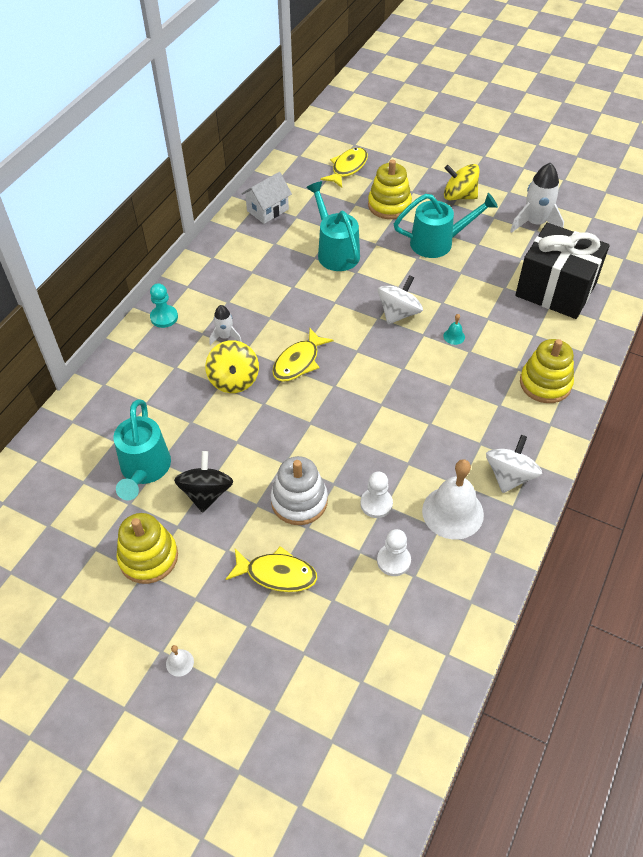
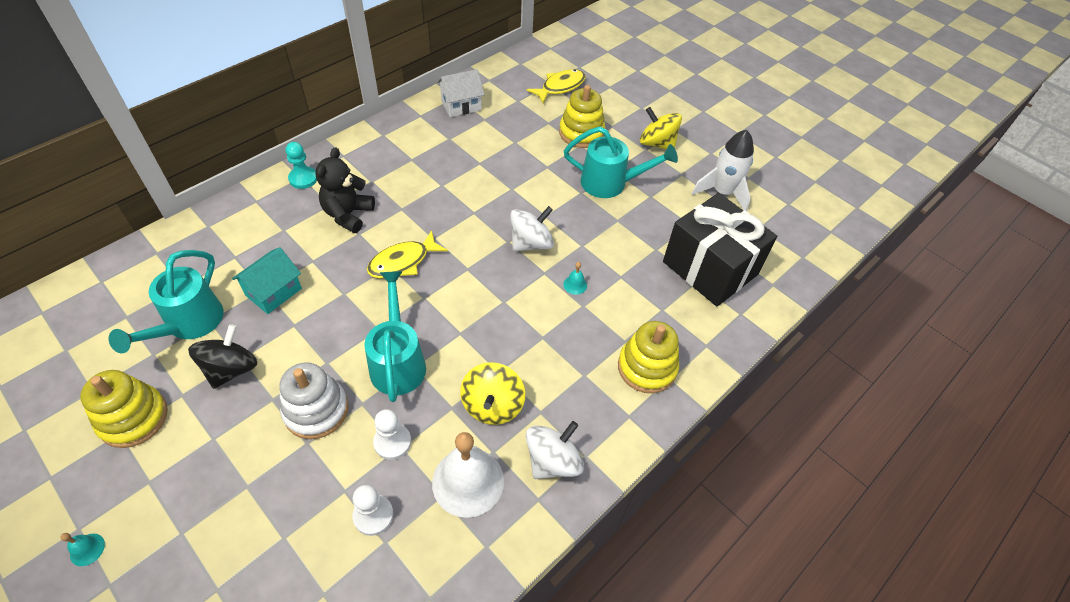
camera: 15 degrees right, 0 degrees up
white bell [166,645,194,677] -> turquoise bell [60,533,105,566]
yellow spinning top [205,340,259,393] -> yellow spinning top moved to [460,362,525,425]
white rocket [209,305,242,345] -> black teddy bear [316,147,375,233]
yellow fish [225,546,317,592] -> none
turquoise watering can [306,181,360,271] -> turquoise watering can moved to [364,271,426,402]
none -> turquoise house [232,247,302,314]

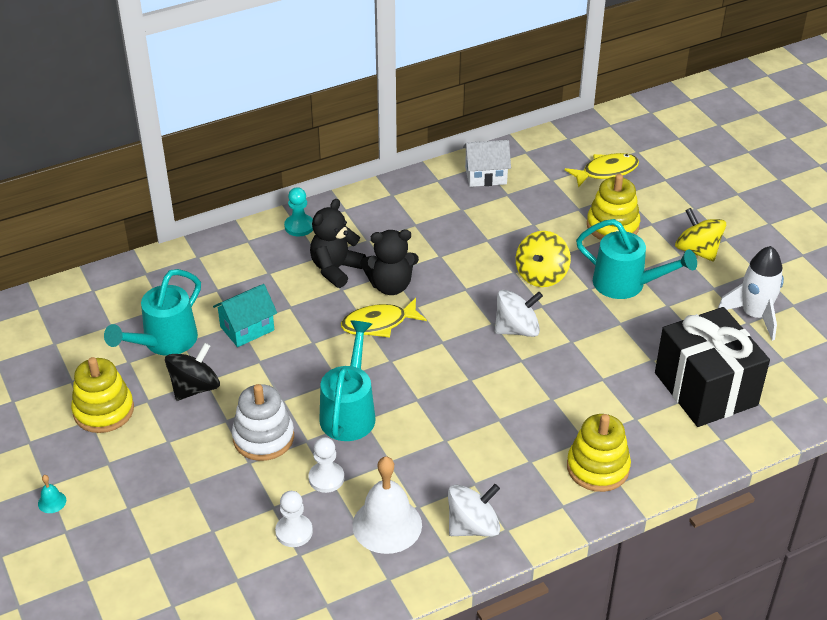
camera: 20 degrees right, 10 degrees down
yellow spinning top [460,362,525,425] -> yellow spinning top moved to [516,231,571,287]
turquoise bell [563,262,587,295] -> none
none -> black teddy bear [360,230,419,295]

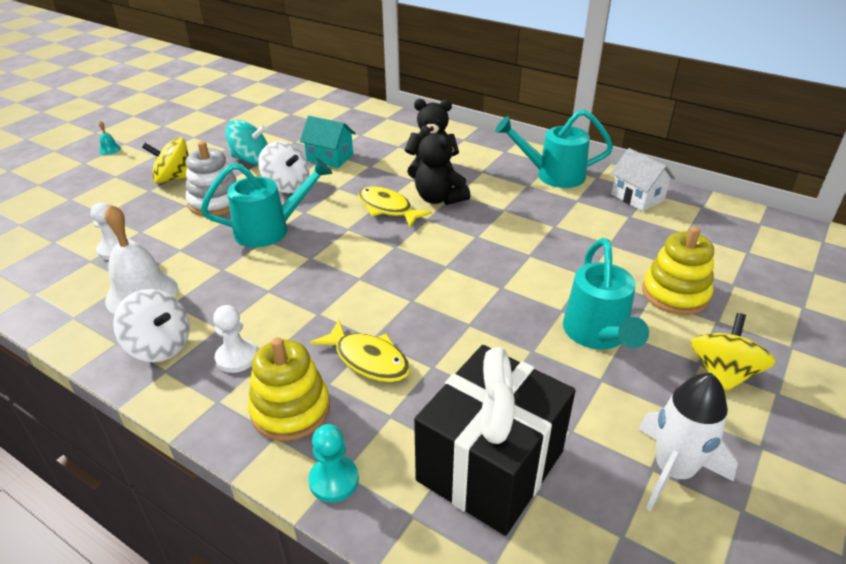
camera: 60 degrees right, 5 degrees down
yellow stacking toy [71,357,134,433] -> none
turquoise watering can [104,269,201,356] -> turquoise watering can moved to [495,109,613,188]
black spinning top [165,343,220,401] -> turquoise spinning top [226,120,268,164]
turquoise pawn [284,187,313,236] -> turquoise pawn moved to [308,424,359,502]
white pawn [308,437,344,493] -> white pawn moved to [213,305,257,373]
white spinning top [495,290,543,337] -> white spinning top moved to [259,141,310,193]
yellow spinning top [516,231,571,287] -> yellow spinning top moved to [142,137,189,183]
yellow fish [565,153,639,187] -> yellow fish moved to [310,320,410,382]

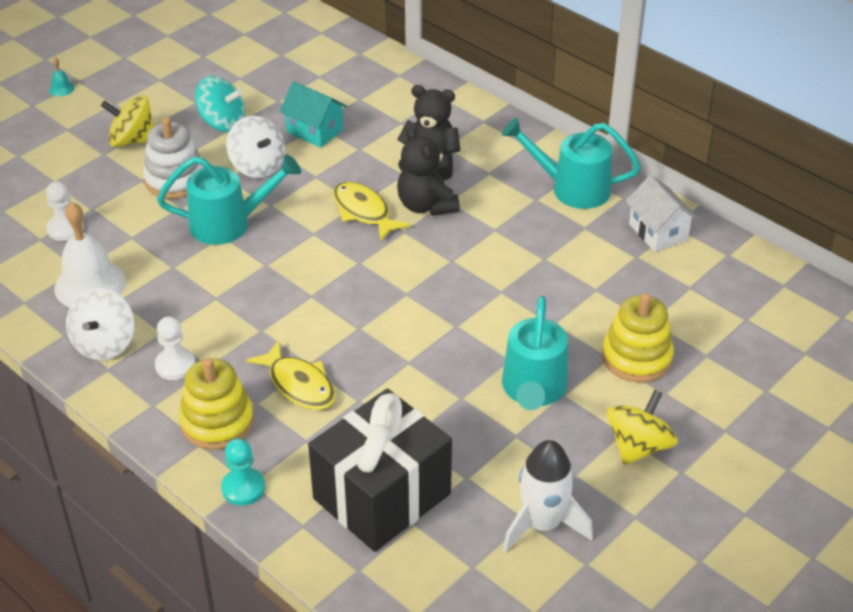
camera: 10 degrees right, 5 degrees up
white spinning top [113,289,190,362] -> white spinning top turned 60 degrees clockwise [66,289,134,360]

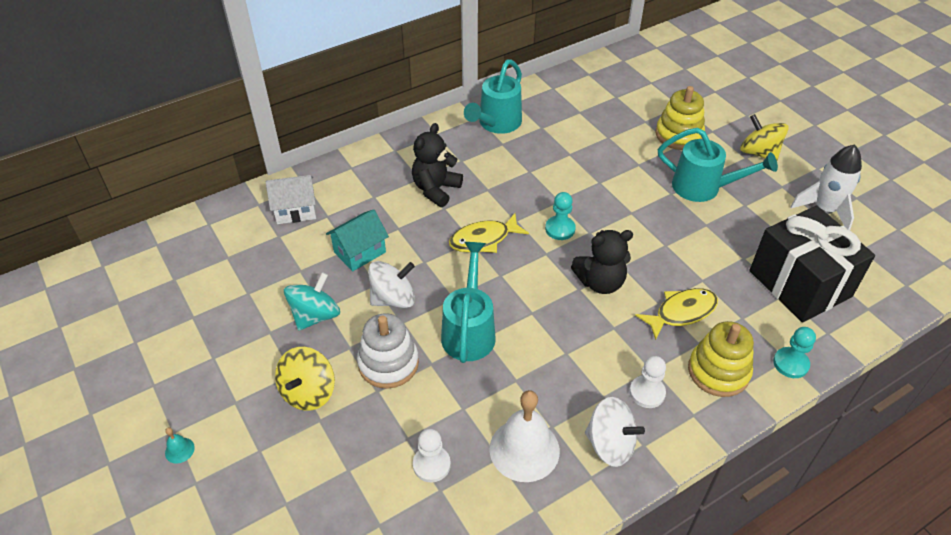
camera: 75 degrees left, 5 degrees up
black teddy bear [397,127,460,216] -> black teddy bear moved to [571,230,633,294]
white house [626,175,698,252] -> white house moved to [266,175,316,224]
none -> turquoise pawn [545,192,576,240]

